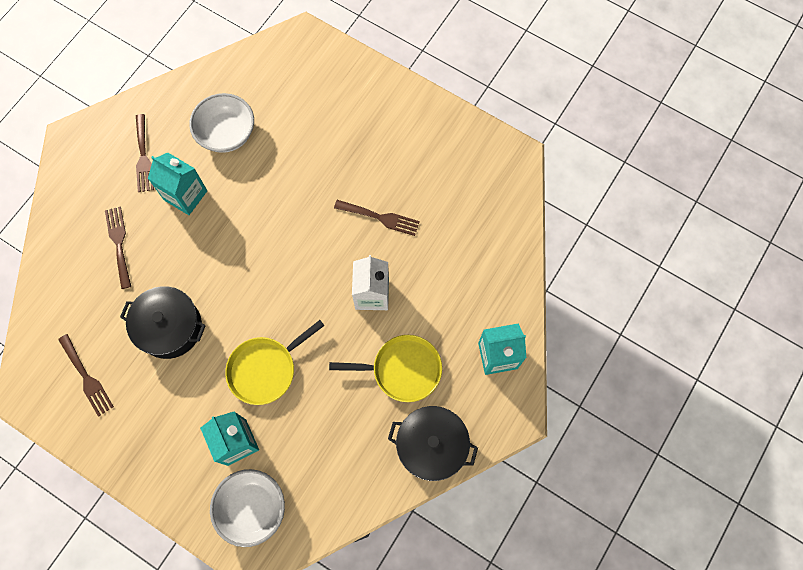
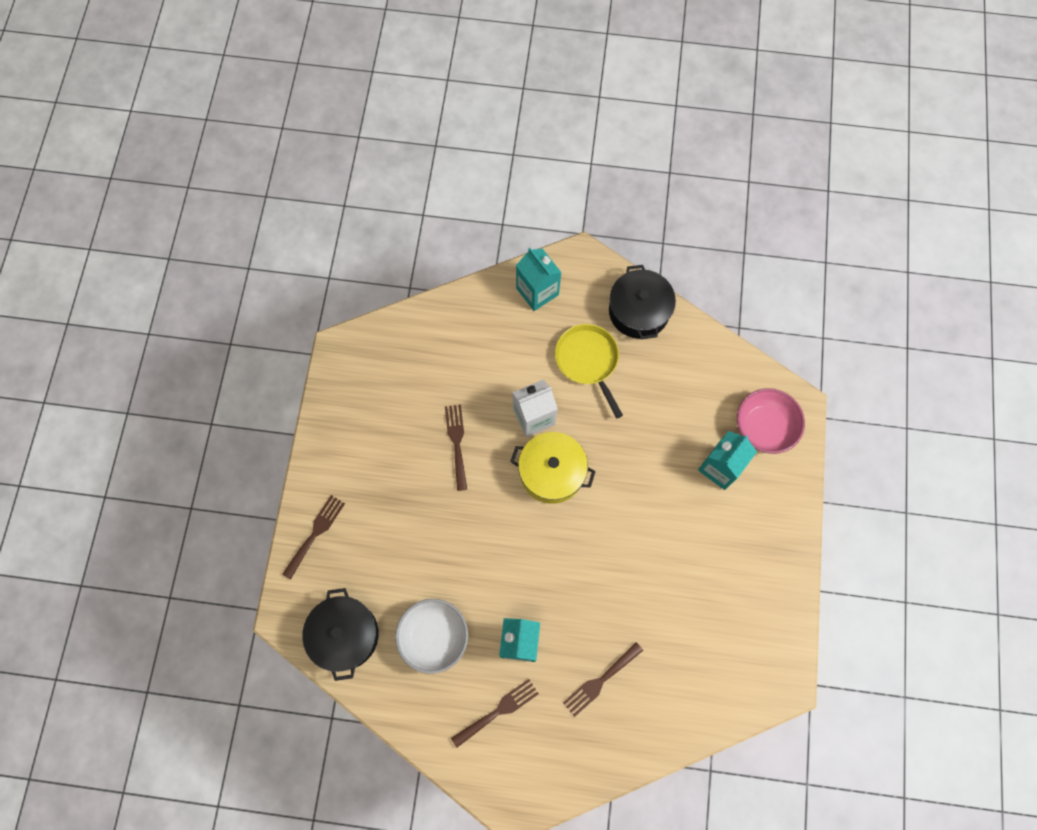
camera: 115 degrees left, 0 degrees up
brown fork [58,334,114,417] -> brown fork moved to [282,495,345,580]
black pot [120,286,206,359] -> black pot moved to [302,588,379,681]
white bowl [210,469,285,547] -> pink bowl [737,388,805,454]
yellow pan [225,320,325,405] -> none
none -> yellow pot [510,432,596,504]

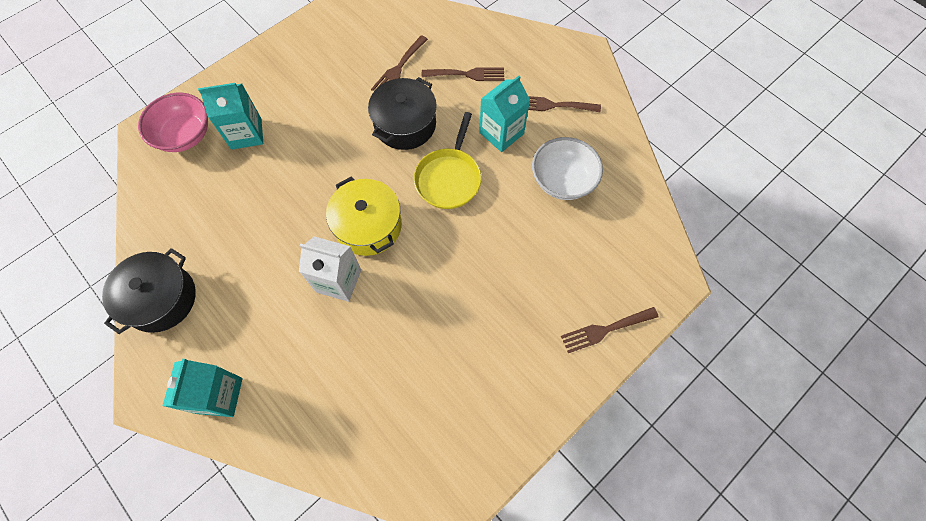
camera: 140 degrees left, 5 degrees down
black pot [302,588,379,681] -> black pot moved to [368,77,437,150]
brown fork [445,405,467,491] -> brown fork moved to [371,35,428,91]
yellow pan [555,324,623,418] -> yellow pan moved to [414,112,481,209]

